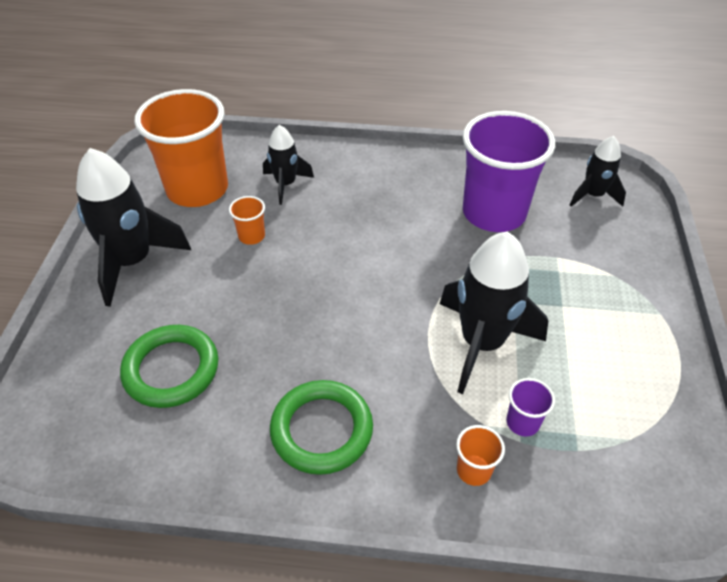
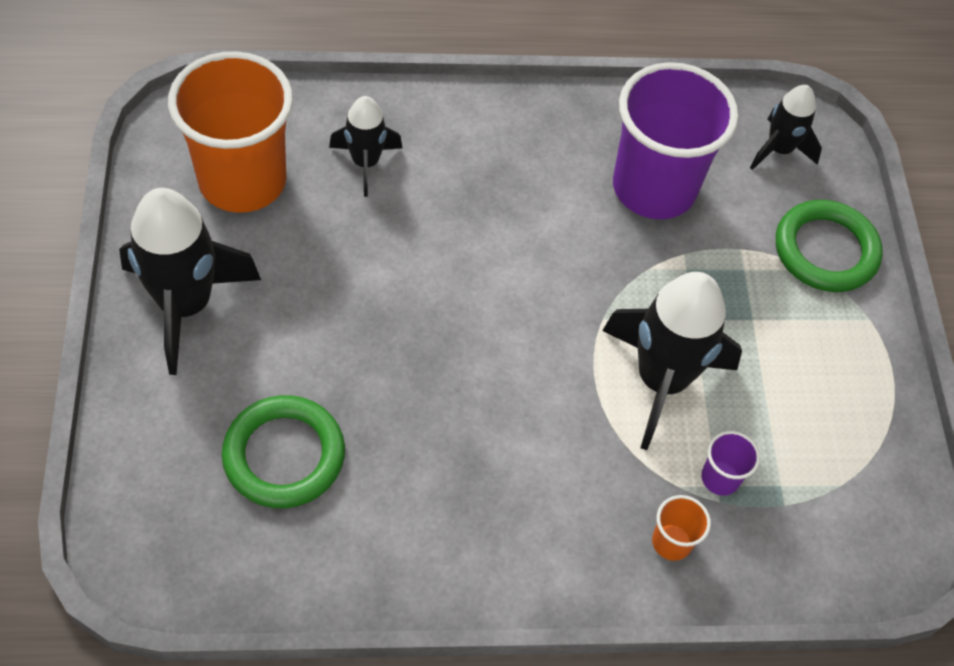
camera: 15 degrees left, 10 degrees up
orange cup [229,196,265,245] -> none
green ring [270,380,373,475] -> green ring moved to [776,200,883,292]

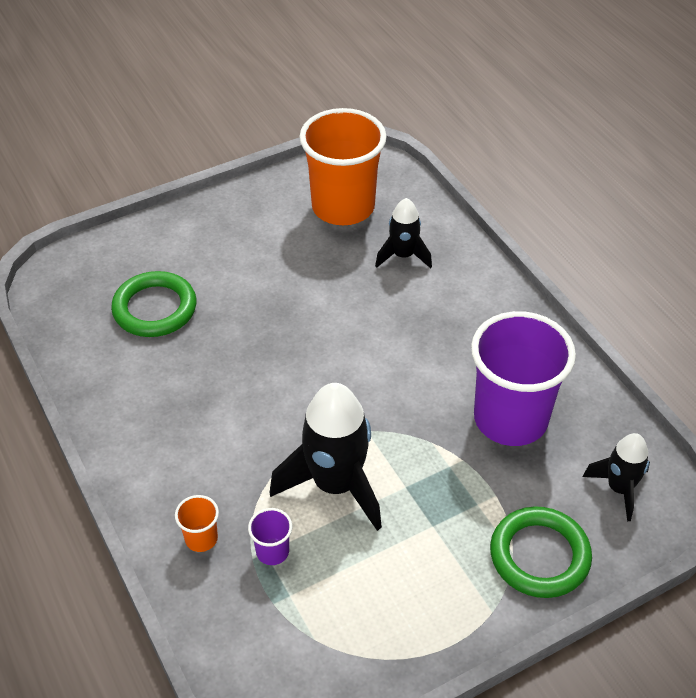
camera: 70 degrees right, 10 degrees down
black rocket [119,188,261,375] -> none

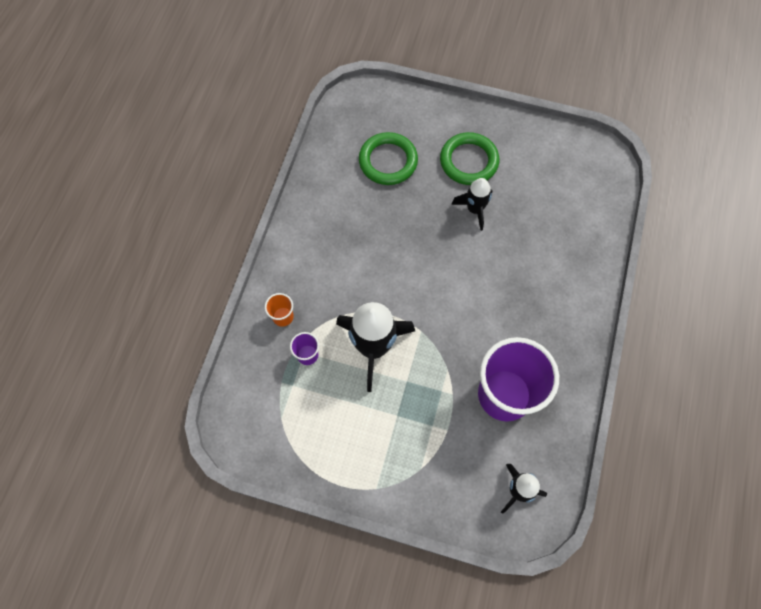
camera: 45 degrees right, 20 degrees up
orange cup [299,108,387,225] -> none
black rocket [375,198,432,268] -> black rocket moved to [451,178,492,231]
green ring [490,506,592,598] -> green ring moved to [440,132,499,185]

